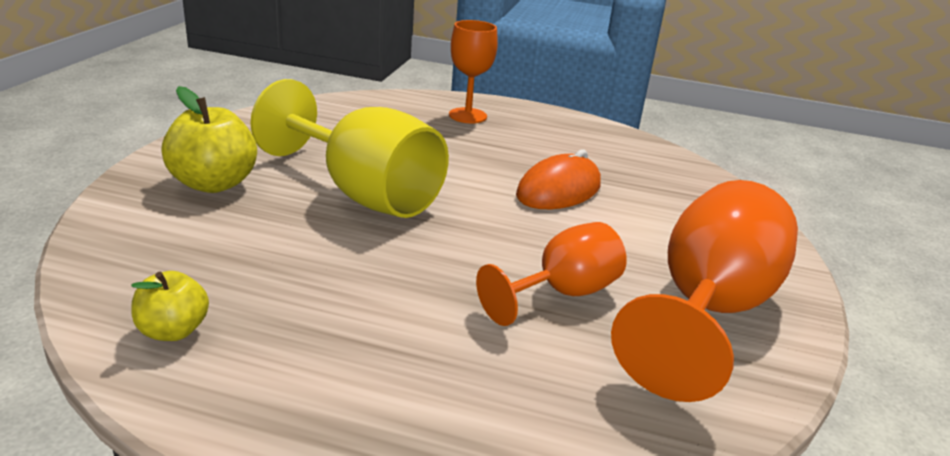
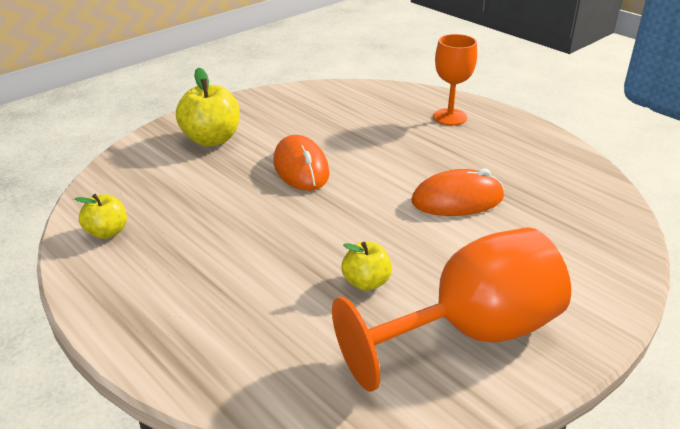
camera: 35 degrees right, 5 degrees up
yellow goblet [251,79,449,218] -> orange mouse [273,135,330,191]
orange goblet [476,222,627,326] -> yellow apple [341,242,392,291]

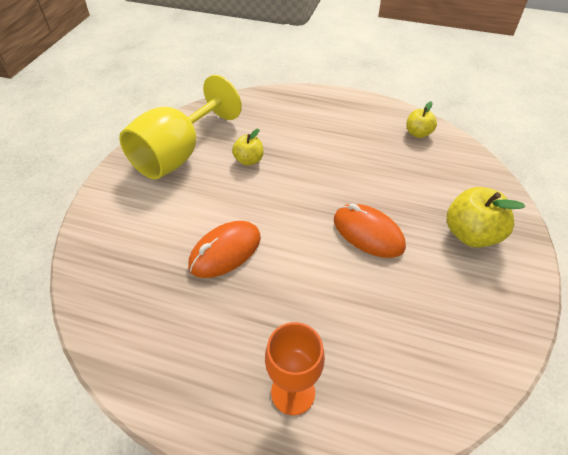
camera: 150 degrees right, 15 degrees up
orange goblet [332,227,571,392] -> yellow goblet [119,75,242,179]

